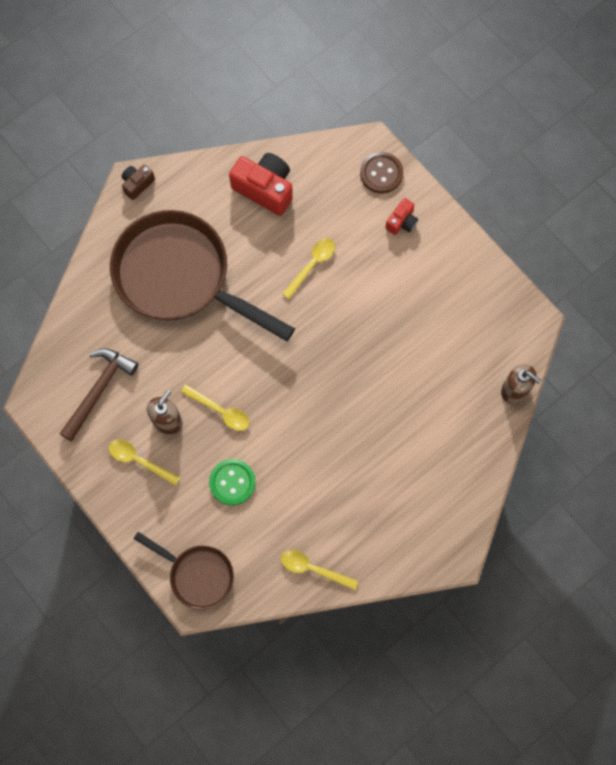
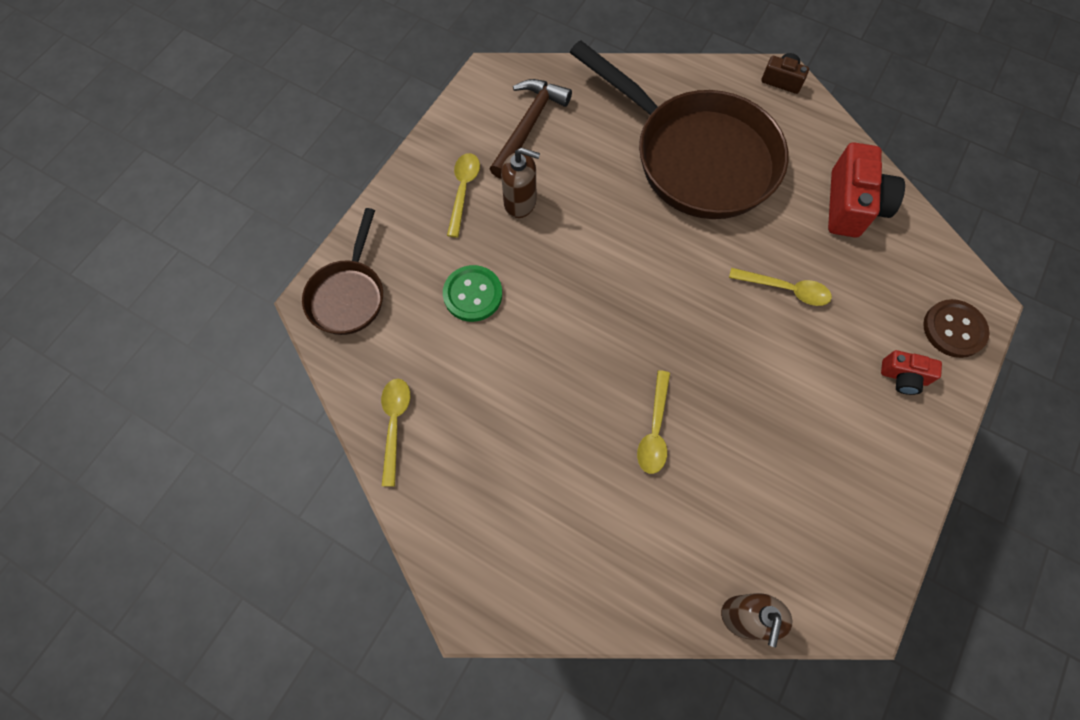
camera: 70 degrees right, 5 degrees down
brown hammer [60,348,139,442] -> brown hammer turned 75 degrees counterclockwise [490,79,572,179]
brown pan [110,210,295,341] -> brown pan turned 120 degrees clockwise [570,40,789,219]
yellow spoon [181,385,249,431] -> yellow spoon moved to [637,370,670,474]

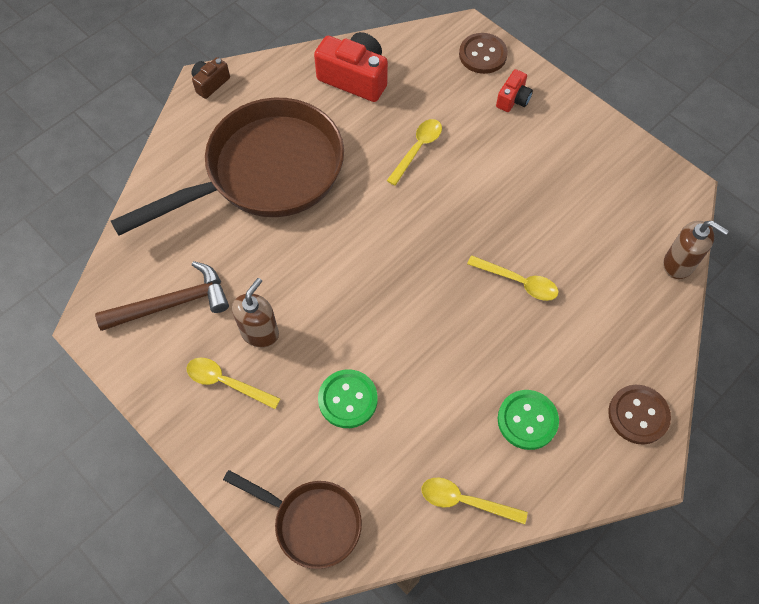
camera: 75 degrees left, 5 degrees down
brown hammer [490,79,572,179] -> brown hammer turned 120 degrees clockwise [95,261,229,331]
none -> green button [498,390,559,450]
none -> brown button [608,385,671,445]

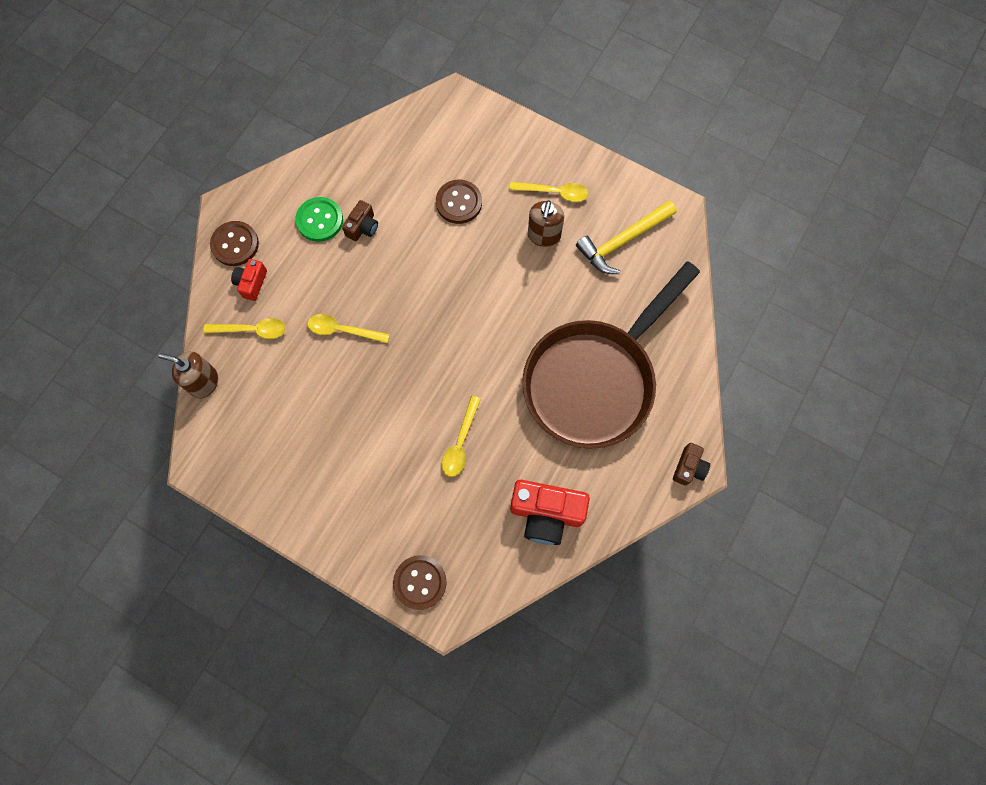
camera: 165 degrees right, 10 degrees up
brown hammer [95,261,229,331] -> yellow hammer [576,200,677,274]
brown pan [223,470,362,569] -> none
green button [318,369,378,428] -> brown button [436,180,482,224]
yellow spoon [421,477,528,524] -> yellow spoon moved to [204,318,286,339]
red camera [496,69,533,112] -> red camera moved to [231,259,267,301]
none -> brown camera [342,200,378,241]

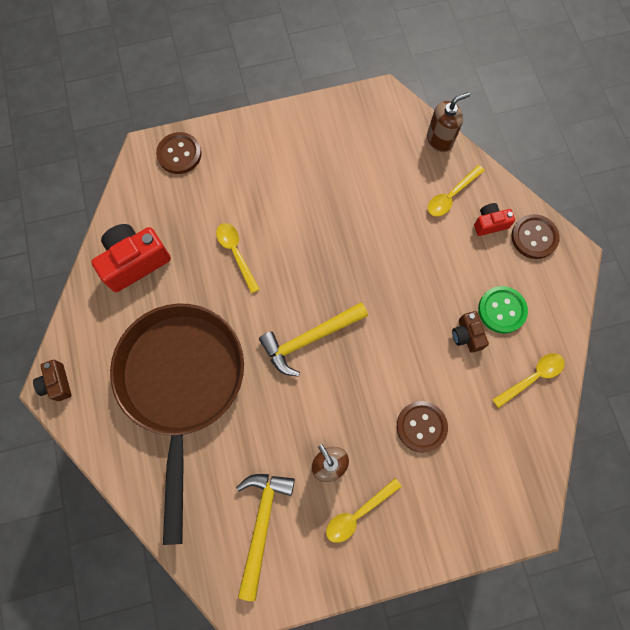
camera: 135 degrees right, 0 degrees up
red camera [231,259,267,301] -> red camera turned 75 degrees counterclockwise [474,203,515,236]
yellow spoon [307,314,390,343] -> yellow spoon moved to [492,353,565,408]
none -> yellow hammer [259,302,368,377]

